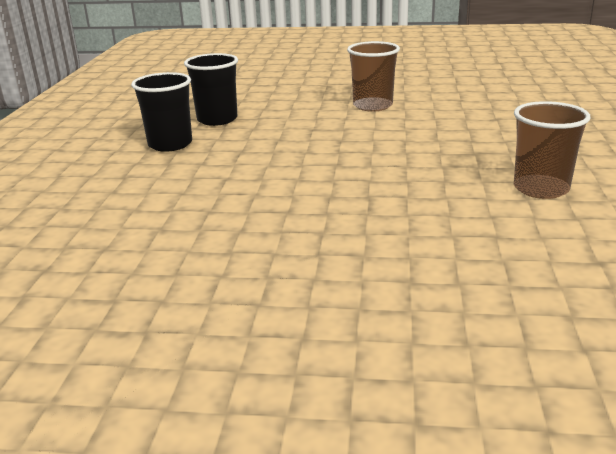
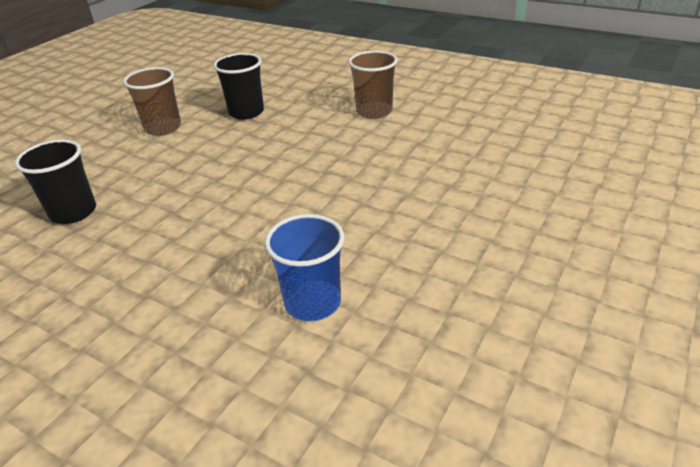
camera: 65 degrees left, 10 degrees up
black cup [131,72,192,152] -> black cup moved to [213,53,264,120]
none -> blue cup [264,214,344,321]

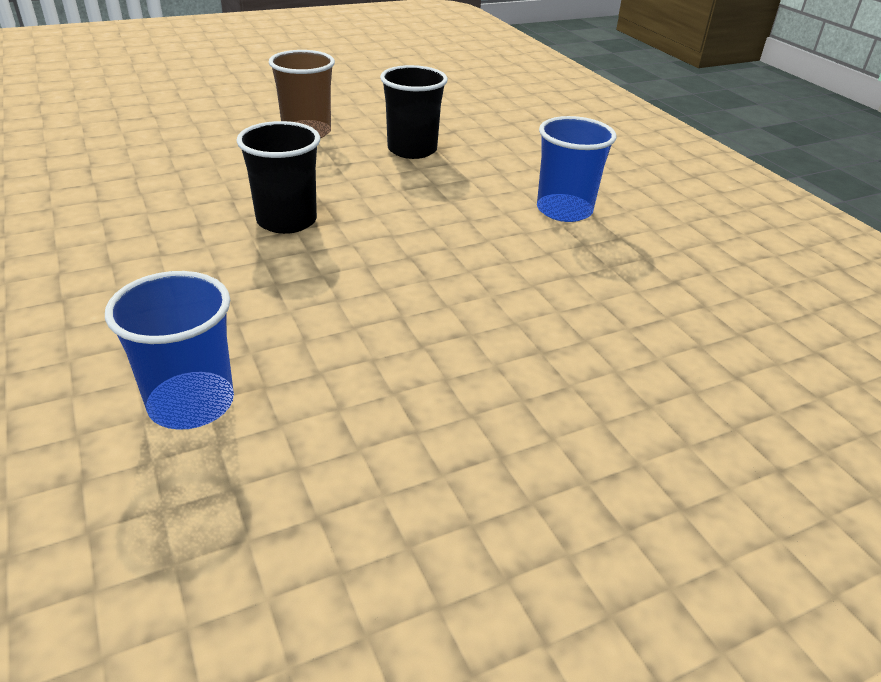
camera: 30 degrees right, 0 degrees up
black cup [15,139,96,224] -> black cup moved to [236,121,320,234]
brown cup [348,51,398,119] -> blue cup [537,116,617,222]

